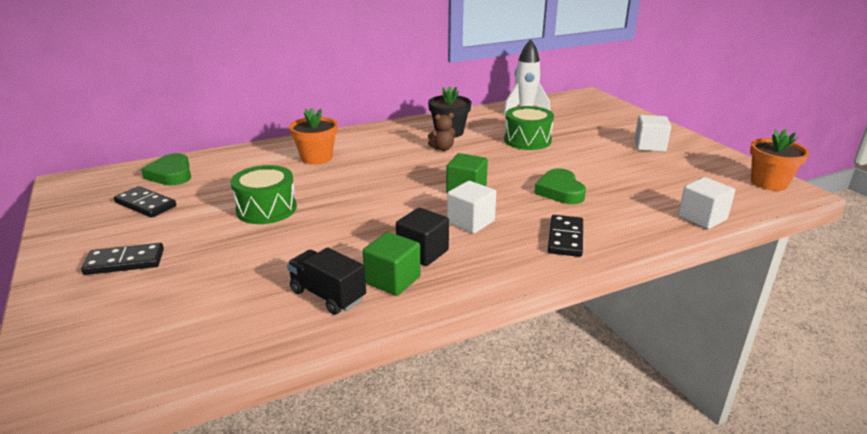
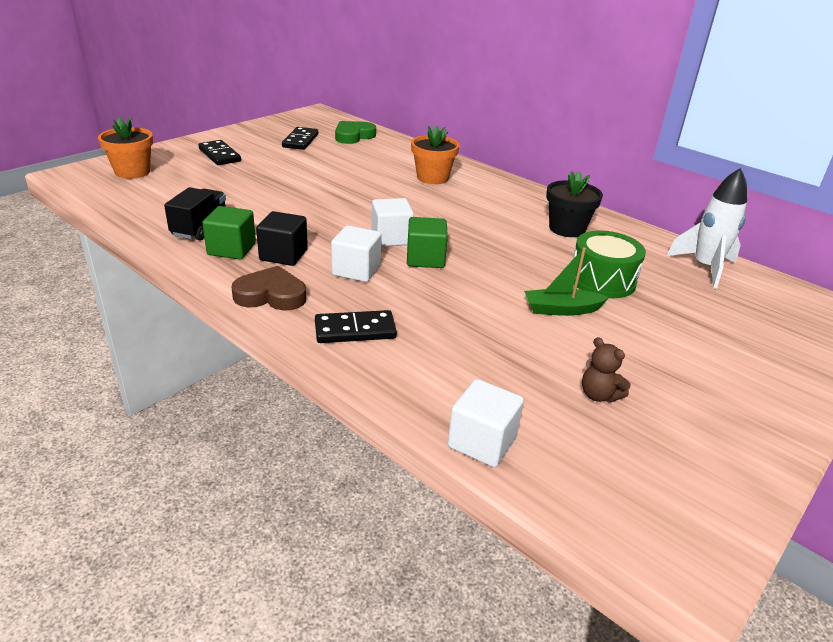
camera: 65 degrees right, 5 degrees up
green drum [231,165,297,224] -> none
brown teddy bear [428,113,455,151] -> brown teddy bear moved to [582,337,631,403]
green heart [534,169,586,204] -> none
white cube [634,115,671,152] -> white cube moved to [371,198,414,247]
orange flower pot [750,129,809,191] -> orange flower pot moved to [98,117,153,179]
none -> brown heart [231,266,306,311]
none -> green boat [524,247,609,316]

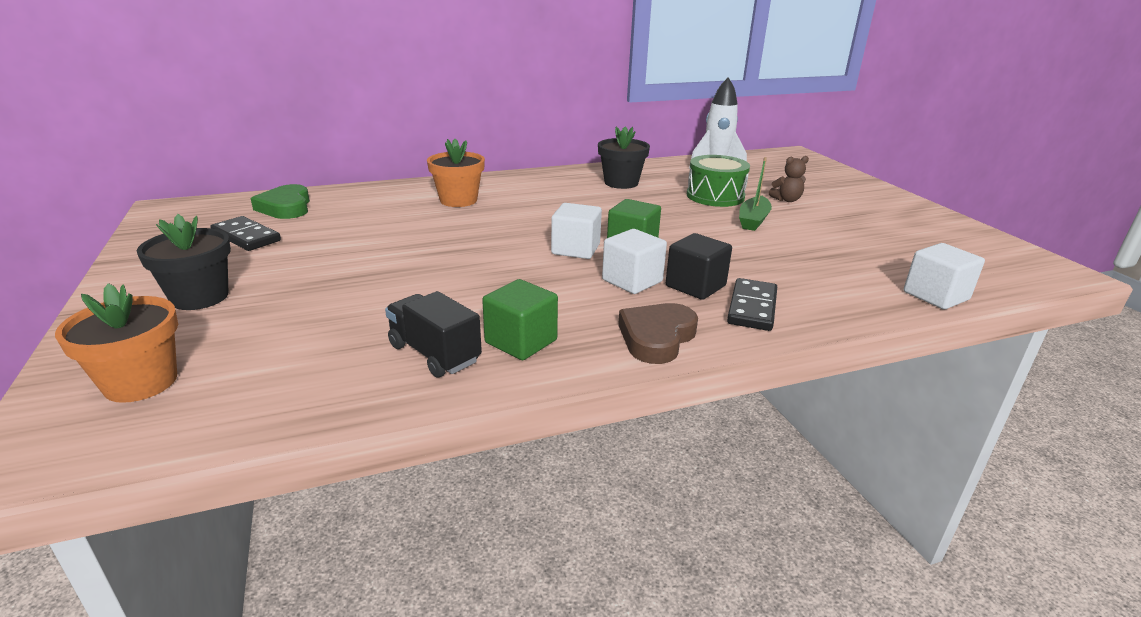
camera: 60 degrees left, 5 degrees down
black domino [198,140,241,165] -> black flower pot [137,214,231,310]
black cube [256,211,308,266] -> black cube moved to [666,233,732,300]
brown teddy bear [582,337,631,403] -> brown teddy bear moved to [769,156,809,202]

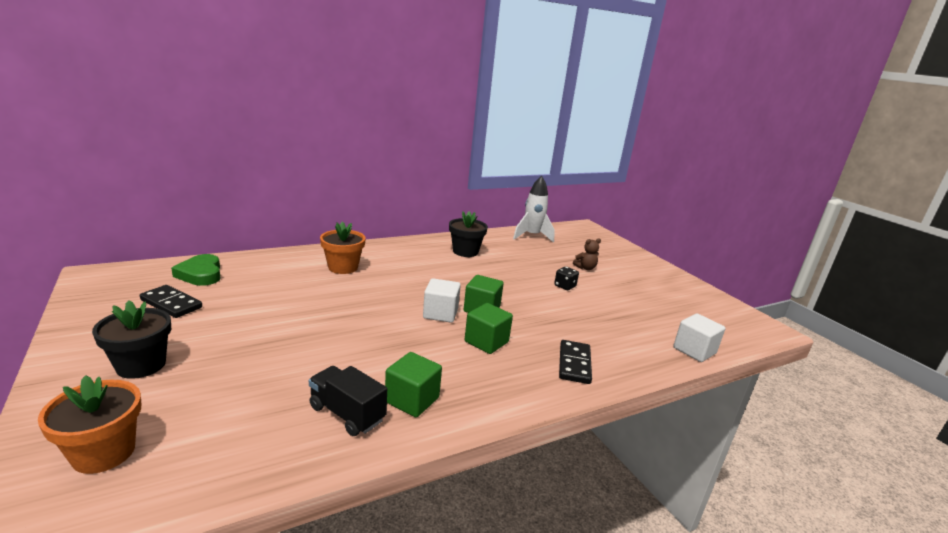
camera: 10 degrees left, 5 degrees down
white cube [602,229,667,294] -> green cube [465,303,513,354]
brown heart [618,303,698,364] -> none
black cube [666,233,732,300] -> none
green drum [687,155,750,207] -> none
green boat [739,157,772,231] -> black dice [554,266,579,290]

